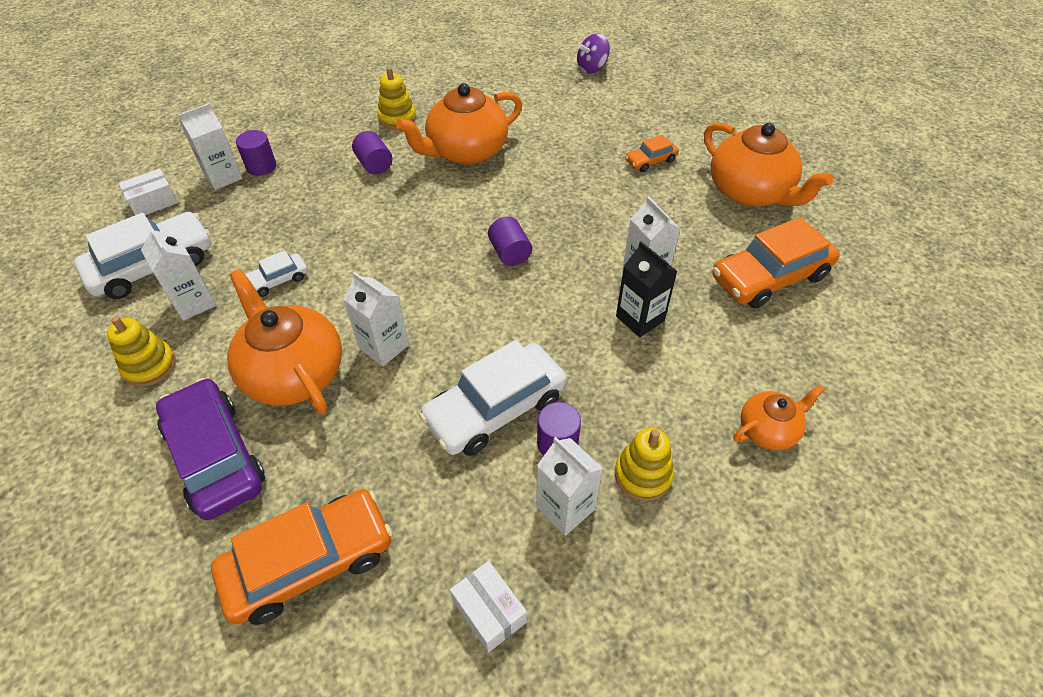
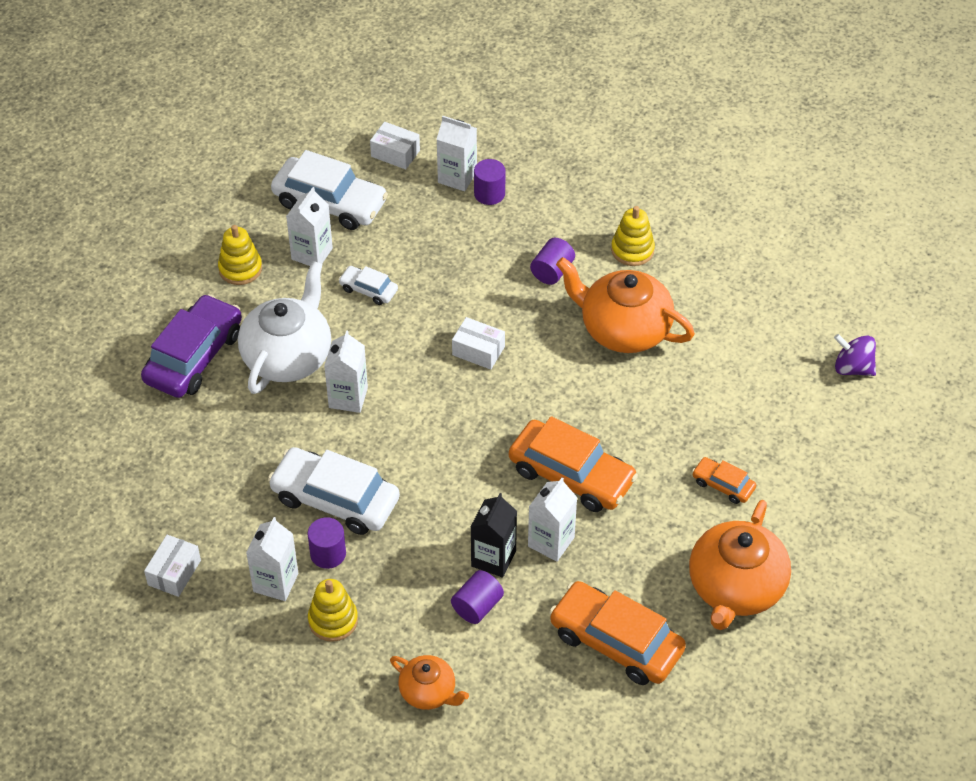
camera: 60 degrees right, 0 degrees up
orange car [211,489,392,625] -> orange car moved to [509,416,638,512]
orange teapot [227,269,342,414] -> white teapot [238,261,331,394]
purple cylinder [488,216,532,266] -> purple cylinder moved to [451,570,504,624]
none -> white box [452,317,505,370]

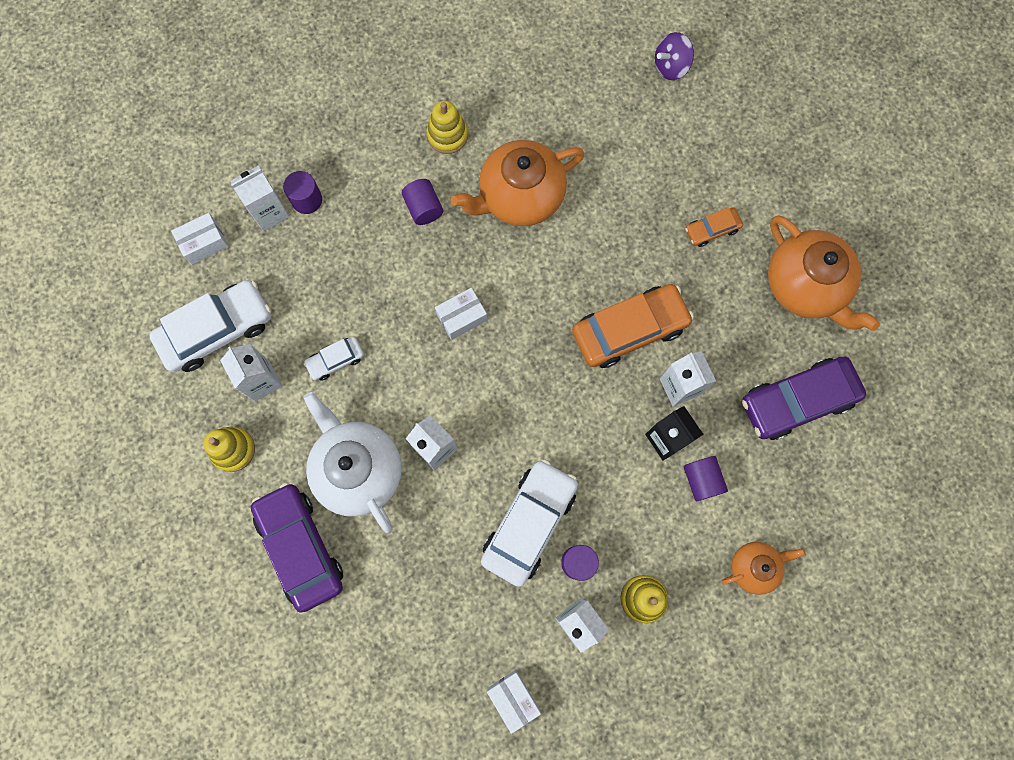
camera: 55 degrees left, 25 degrees up
white car [268,447,400,535] -> white car turned 150 degrees clockwise [481,459,578,587]
orange car [549,581,686,685] -> purple car [742,357,866,440]

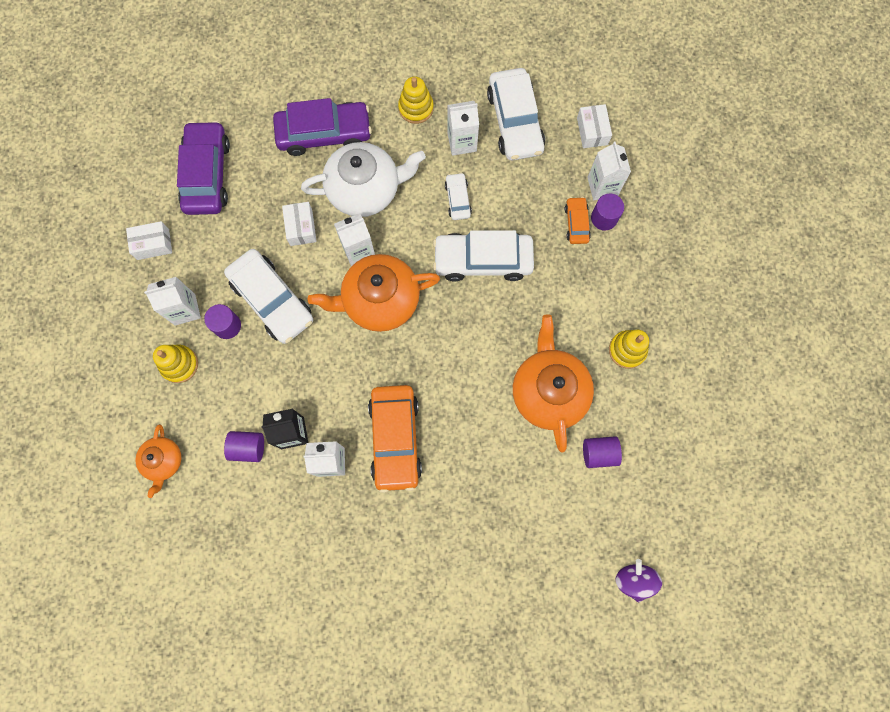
camera: 110 degrees right, 0 degrees up
purple cylinder [402,179,443,225] -> purple cylinder moved to [583,436,622,468]
white box [435,288,487,340] -> white box moved to [282,202,317,246]
orange car [685,207,743,247] -> orange car moved to [565,197,591,244]
purple car [742,357,866,440] -> purple car moved to [177,121,230,215]
orange teapot [768,215,880,331] -> orange teapot moved to [308,254,440,332]
none -> white car [433,230,534,282]

